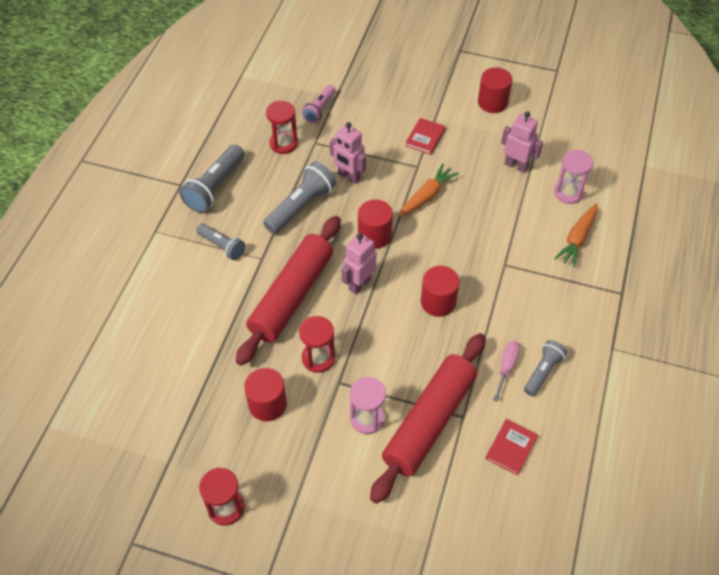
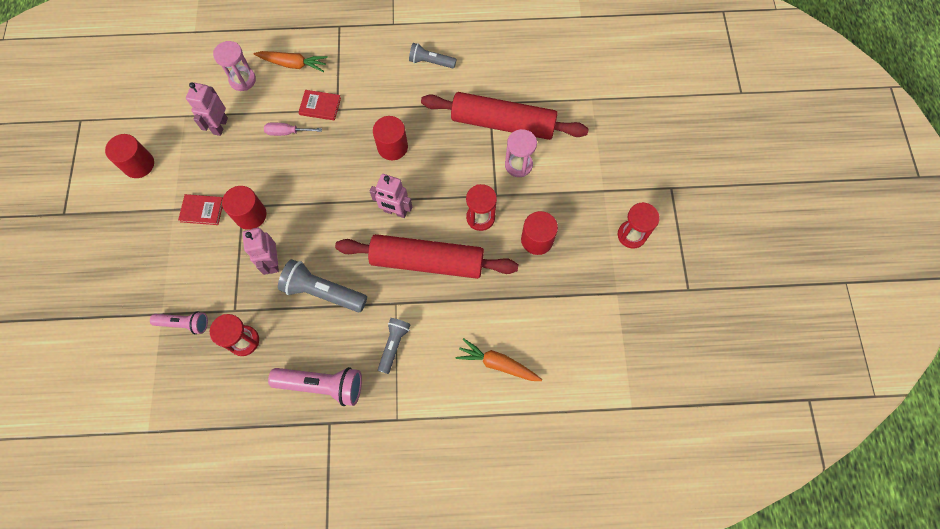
camera: 110 degrees left, 15 degrees up
grey flashlight [179,144,244,213] -> pink flashlight [268,367,362,406]
pink robot [330,122,366,184] -> pink robot turned 150 degrees clockwise [242,227,279,275]
red cylinder [358,199,393,249] -> red cylinder moved to [222,186,267,230]
orange carrot [398,163,459,217] -> orange carrot moved to [456,338,542,381]
red book [486,419,538,476] -> red book moved to [298,90,341,120]
pink screwdriver [493,341,520,402] -> pink screwdriver moved to [264,123,322,136]

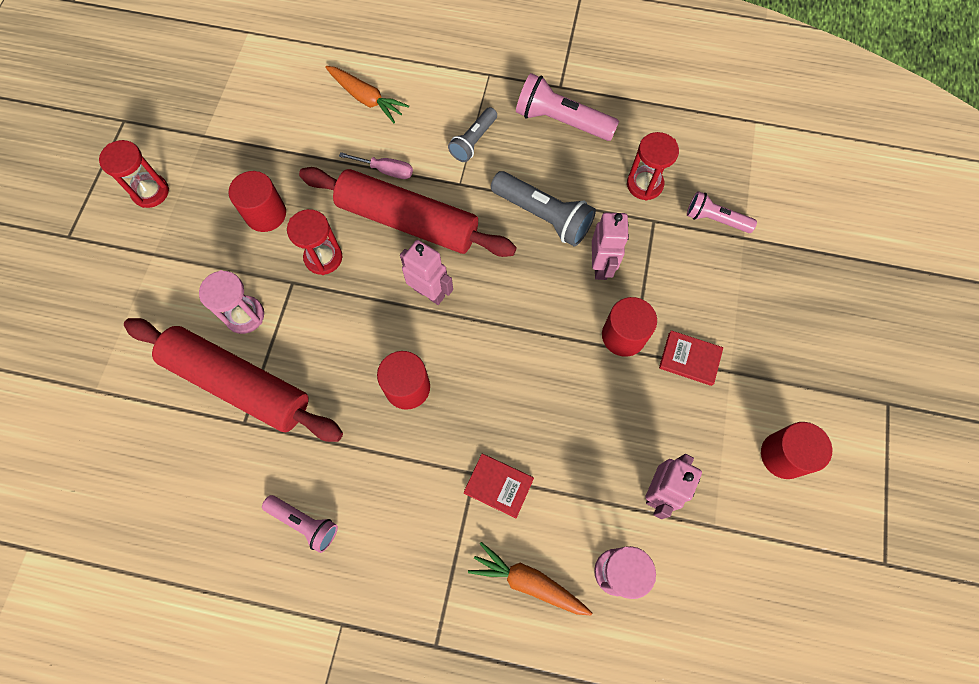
camera: 165 degrees left, 0 degrees up
pink screwdriver [264,123,322,136] -> pink screwdriver moved to [339,152,413,179]
grey flashlight [409,43,456,68] -> pink flashlight [262,495,338,553]

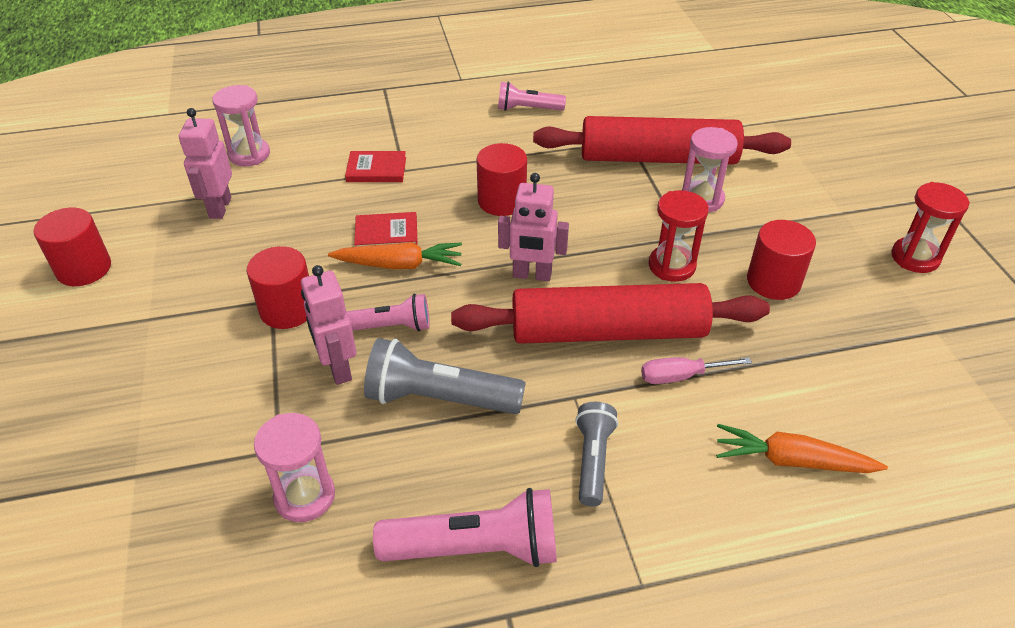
camera: 155 degrees right, 25 degrees down
orange carrot [468,542,592,616] -> orange carrot moved to [328,242,462,269]
red hourglass [627,132,679,201] -> pink hourglass [254,413,335,522]
red book [659,330,723,386] -> red book moved to [354,212,418,247]
pink flashlight [687,191,757,233] -> pink flashlight moved to [347,294,430,331]

